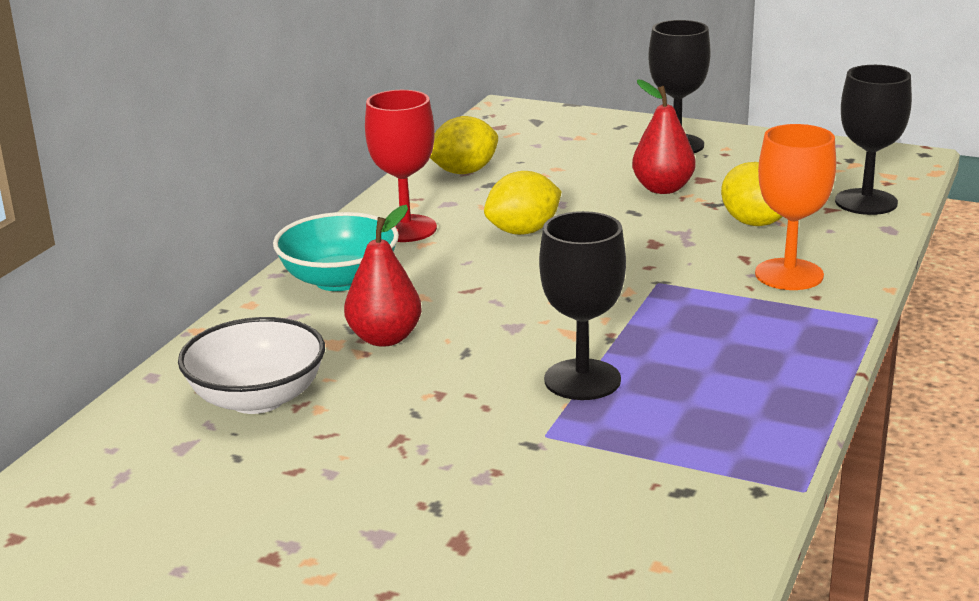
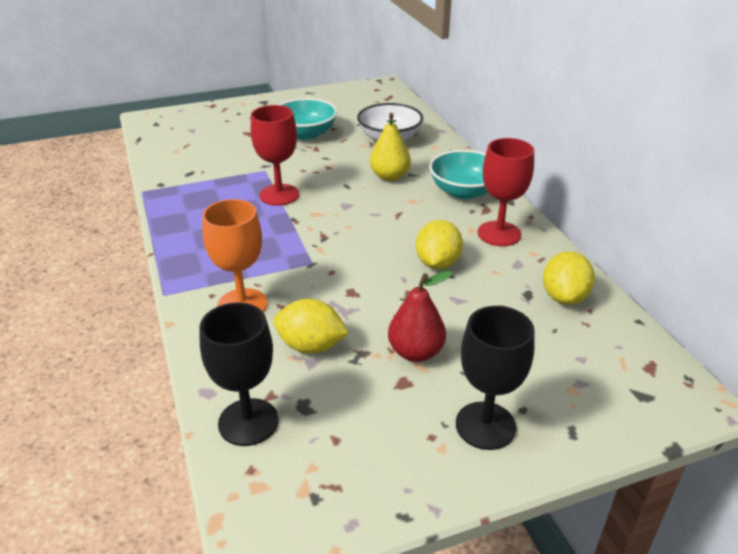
camera: 135 degrees right, 10 degrees up
red pear [344,205,422,347] -> yellow pear [370,113,411,181]
black goblet [539,211,626,400] -> red goblet [251,105,299,206]
none -> turquoise bowl [279,98,337,140]

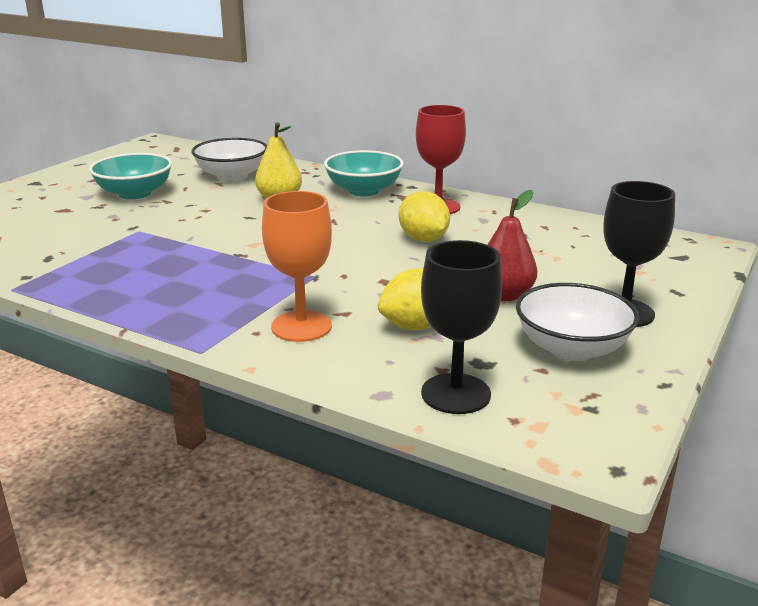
camera: 40 degrees left, 10 degrees down
red goblet [251,105,299,206] -> none
yellow lemon [543,252,595,305] -> none
none -> white bowl [516,283,639,361]

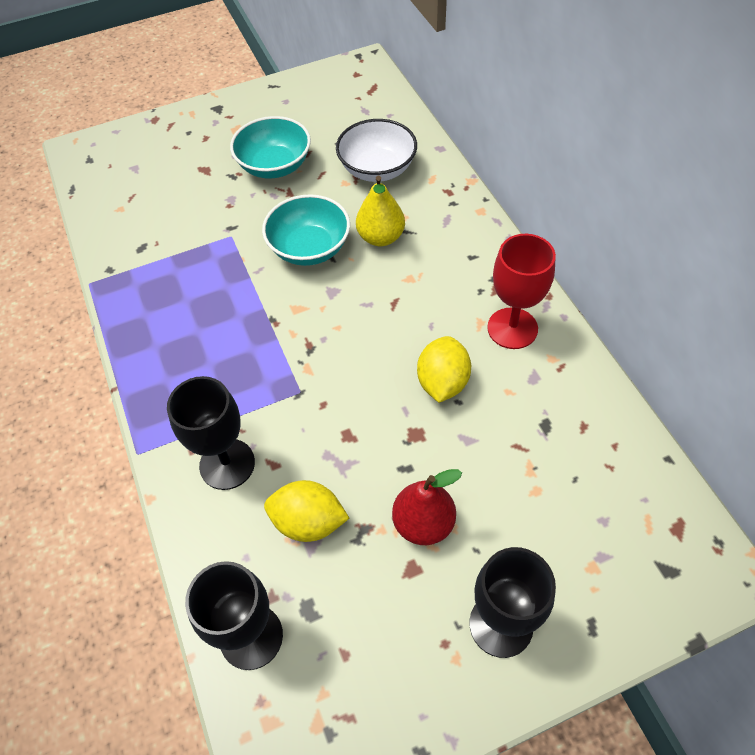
camera: 40 degrees right, 30 degrees up
orange goblet [262,191,332,342] -> black goblet [167,376,255,490]
turquoise bowl [324,150,404,196] -> turquoise bowl moved to [262,194,350,266]
white bowl [516,283,639,361] -> none

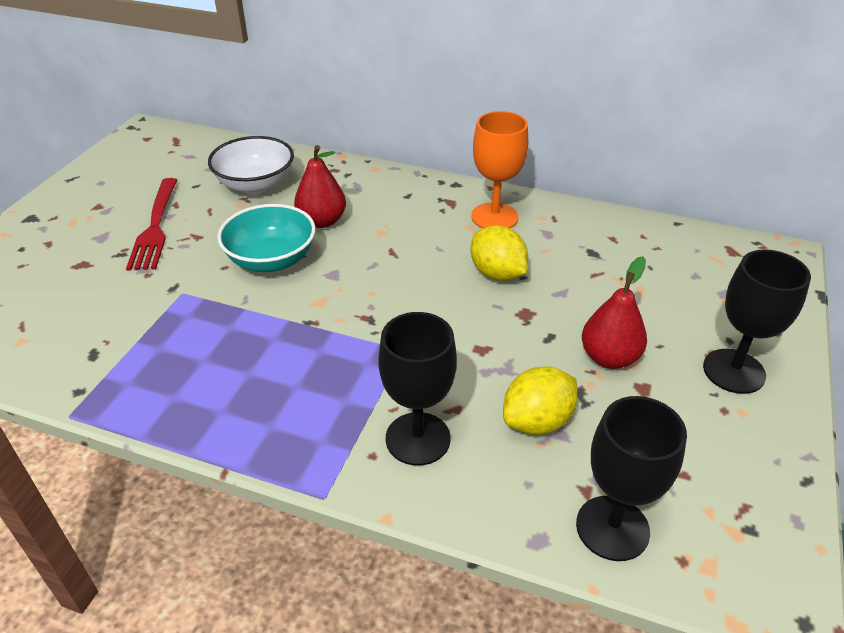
camera: 50 degrees left, 15 degrees down
turquoise bowl [230,116,311,179] -> red fork [126,178,177,271]
yellow pear [356,176,405,246] -> red pear [294,145,346,228]
red goblet [487,234,556,349] -> orange goblet [471,111,528,228]

